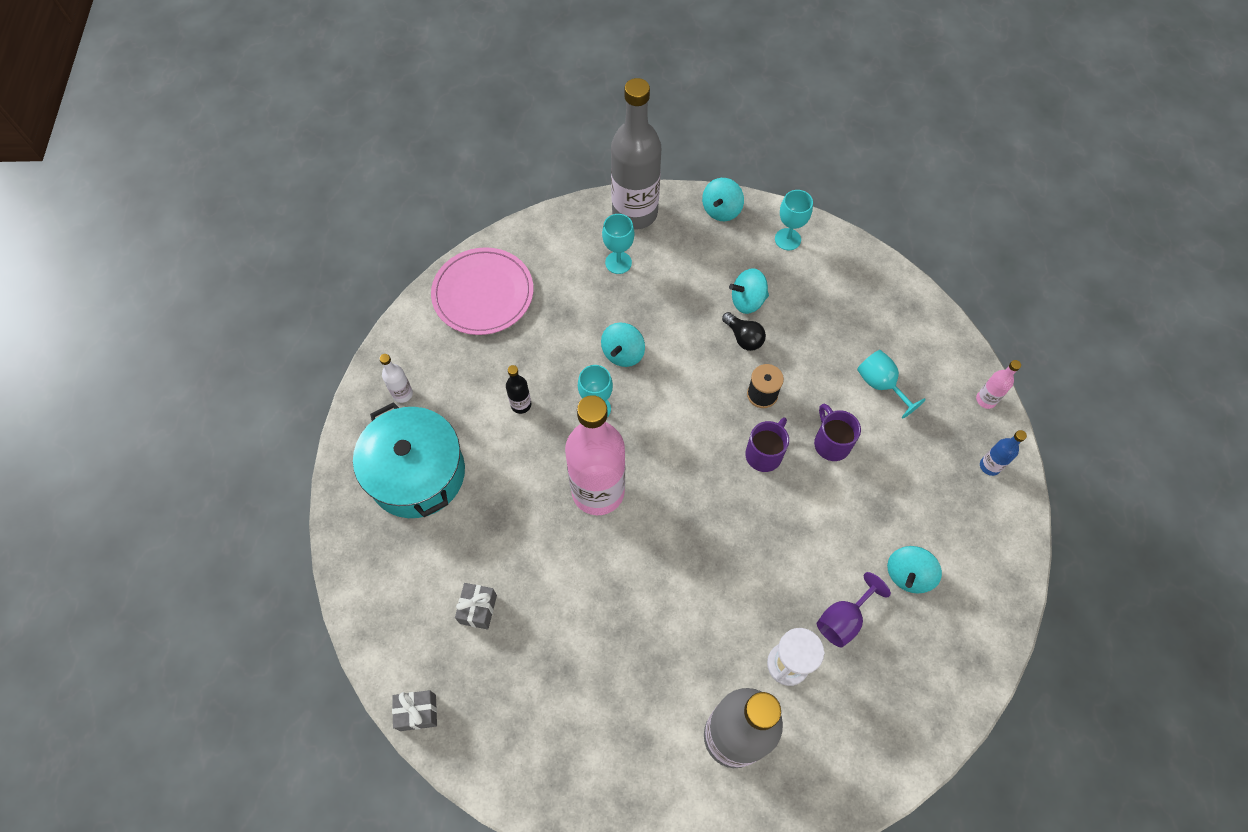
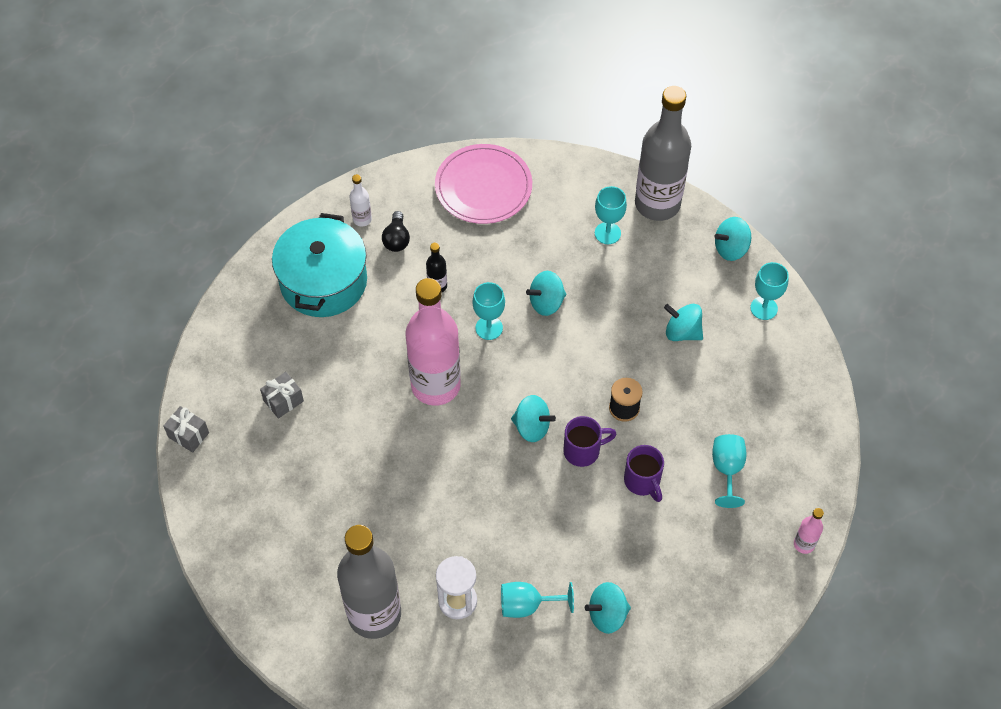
camera: 40 degrees right, 5 degrees down
black light bulb [722,312,766,351] -> black light bulb moved to [382,211,410,252]
purple mug [814,404,861,461] -> purple mug turned 135 degrees clockwise [624,445,664,502]
purple goblet [817,572,891,648] -> turquoise goblet [501,582,574,618]
blue bottle [980,430,1027,476] -> none
none -> turquoise spinning top [511,395,556,442]

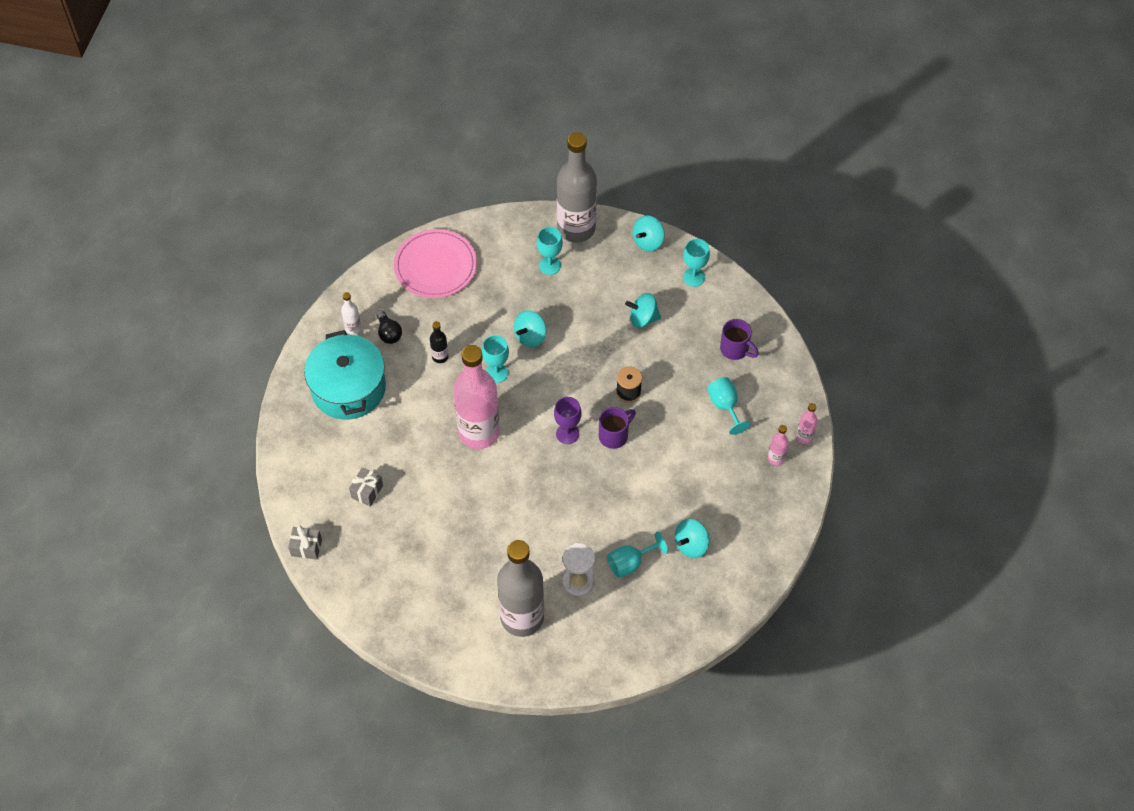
camera: 25 degrees left, 0 degrees up
turquoise spinning top [511,395,556,442] -> purple goblet [554,397,582,444]
purple mug [624,445,664,502] -> purple mug moved to [720,319,759,360]
none -> pink bottle [768,425,789,465]

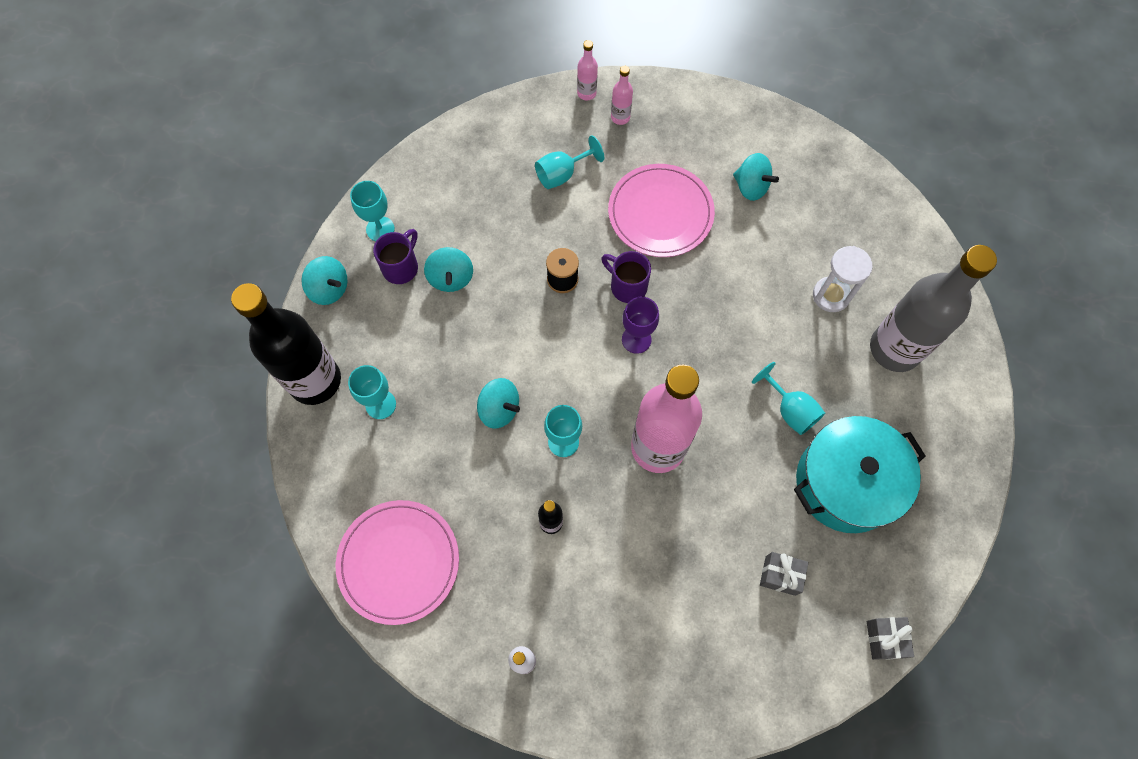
camera: 100 degrees left, 10 degrees up
turquoise pot [304,330,386,420] -> turquoise pot moved to [794,416,925,533]
black light bulb [377,310,402,344] -> none
grey bottle [557,132,597,243] -> black bottle [231,283,341,405]
turquoise goblet [607,532,668,578] -> turquoise goblet moved to [752,362,825,435]
purple mug [720,319,759,360] -> purple mug moved to [373,229,418,284]
none -> pink plate [608,164,715,257]

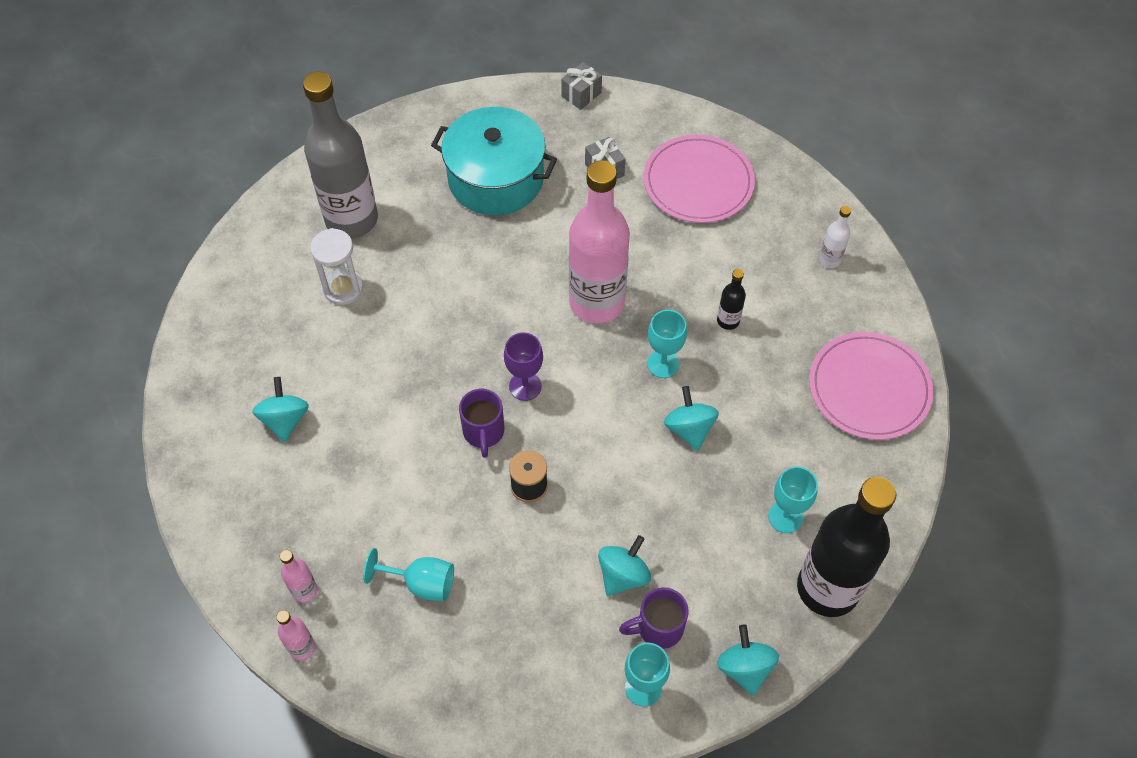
camera: 135 degrees left, 10 degrees down
pink plate [608,164,715,257] -> pink plate moved to [644,135,755,223]
turquoise goblet [752,362,825,435] -> none

